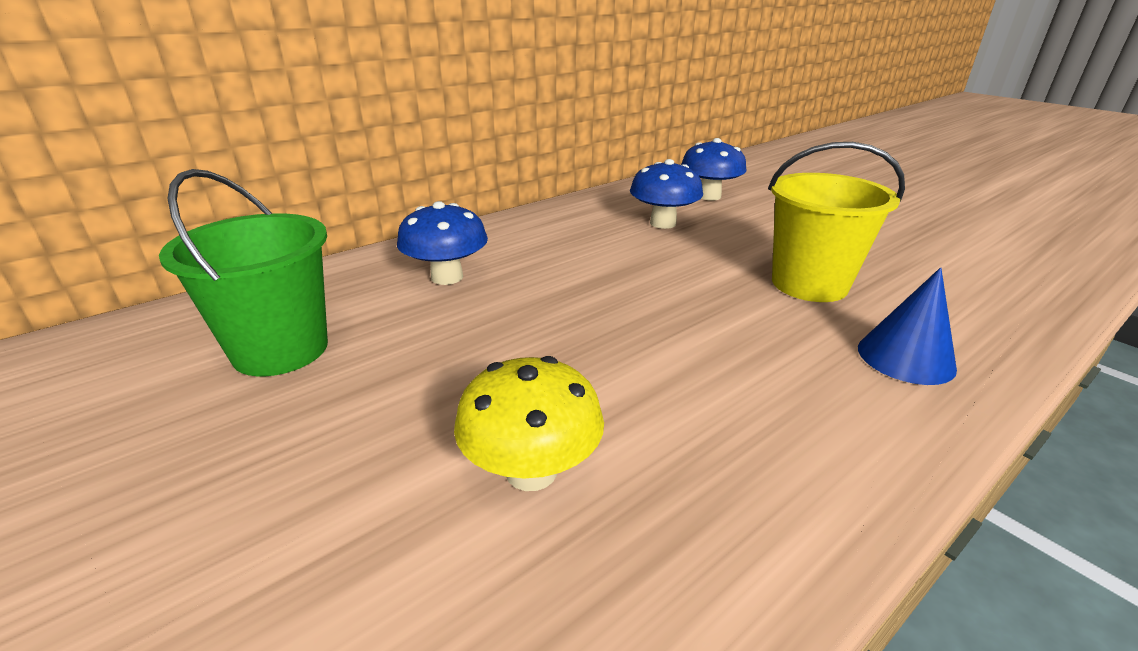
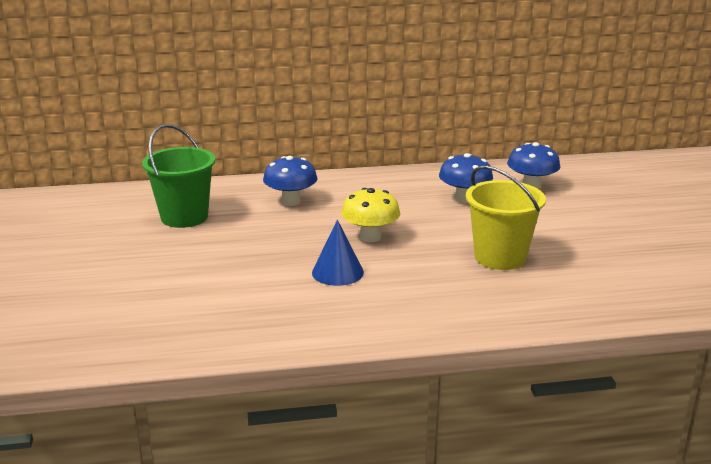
camera: 30 degrees right, 5 degrees down
yellow mushroom [454,356,604,491] -> yellow mushroom moved to [341,188,400,242]
blue cone [858,267,957,385] -> blue cone moved to [312,220,364,286]

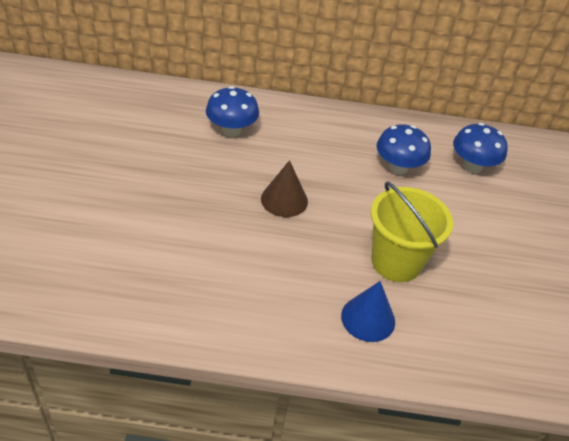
camera: 10 degrees right, 20 degrees up
green bucket [142,124,216,228] -> none
blue cone [312,220,364,286] -> blue cone moved to [341,281,395,342]
yellow mushroom [341,188,400,242] -> brown cone [261,160,308,217]

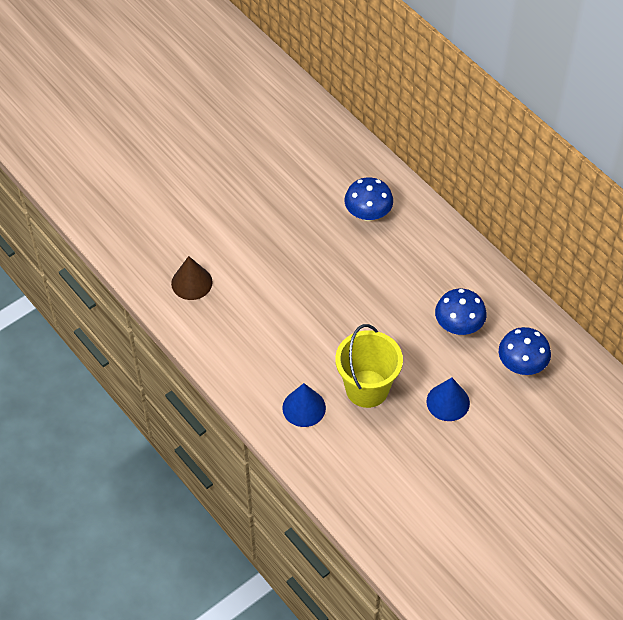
camera: 50 degrees right, 10 degrees up
brown cone [261,160,308,217] -> brown cone moved to [171,256,213,300]
none -> blue cone [426,378,470,421]

